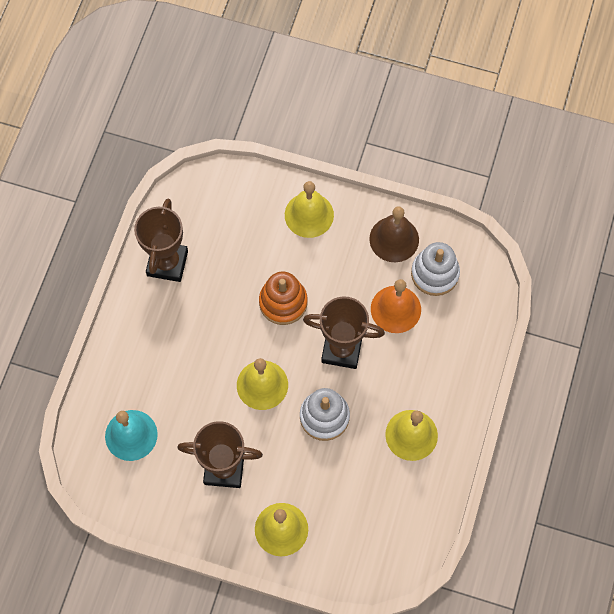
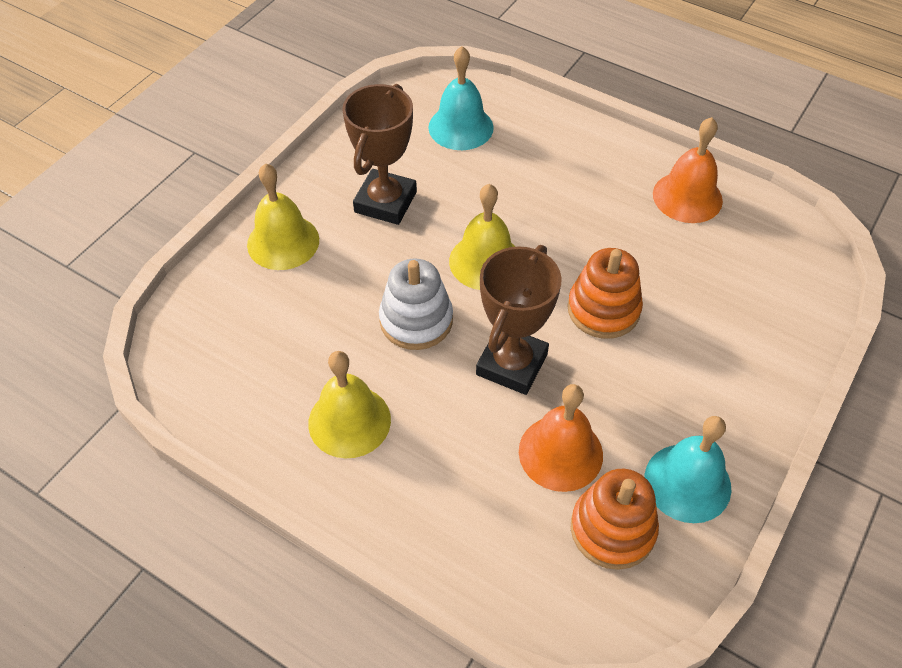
camera: 105 degrees right, 15 degrees down
brown trophy [134,199,188,282] -> orange bell [653,117,723,223]
yellow bell [285,181,334,238] -> none
brown bell [369,206,419,262] -> turquoise bell [645,416,731,523]
white stacking toy [411,242,460,296] -> orange stacking toy [571,469,659,570]

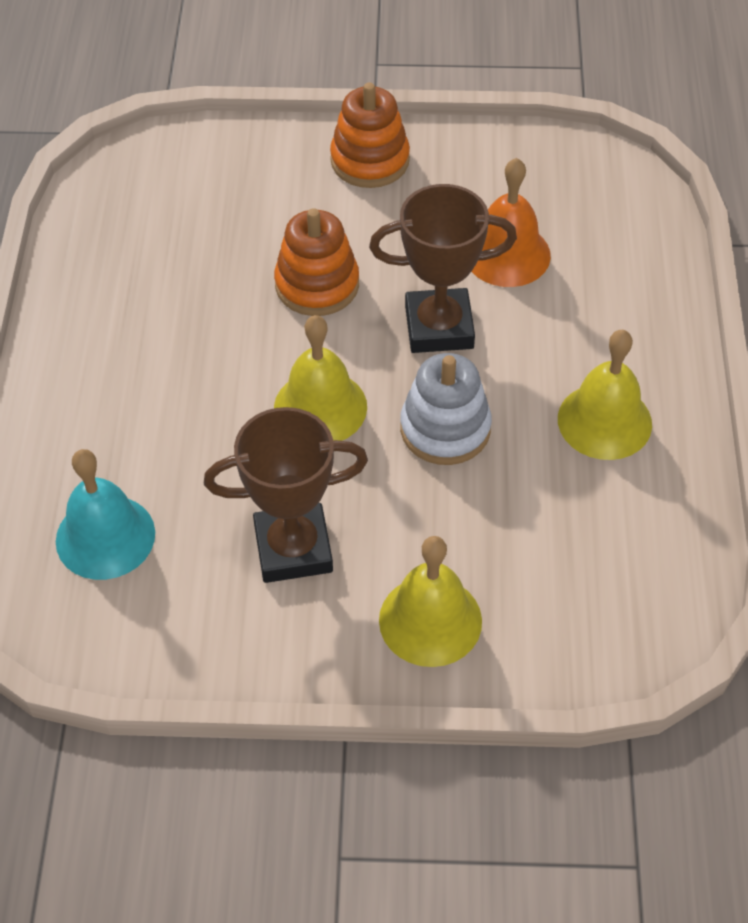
camera: 120 degrees left, 0 degrees up
orange stacking toy [571,469,659,570] -> orange stacking toy moved to [330,83,410,188]
turquoise bell [645,416,731,523] -> none
orange bell [653,117,723,223] -> none

